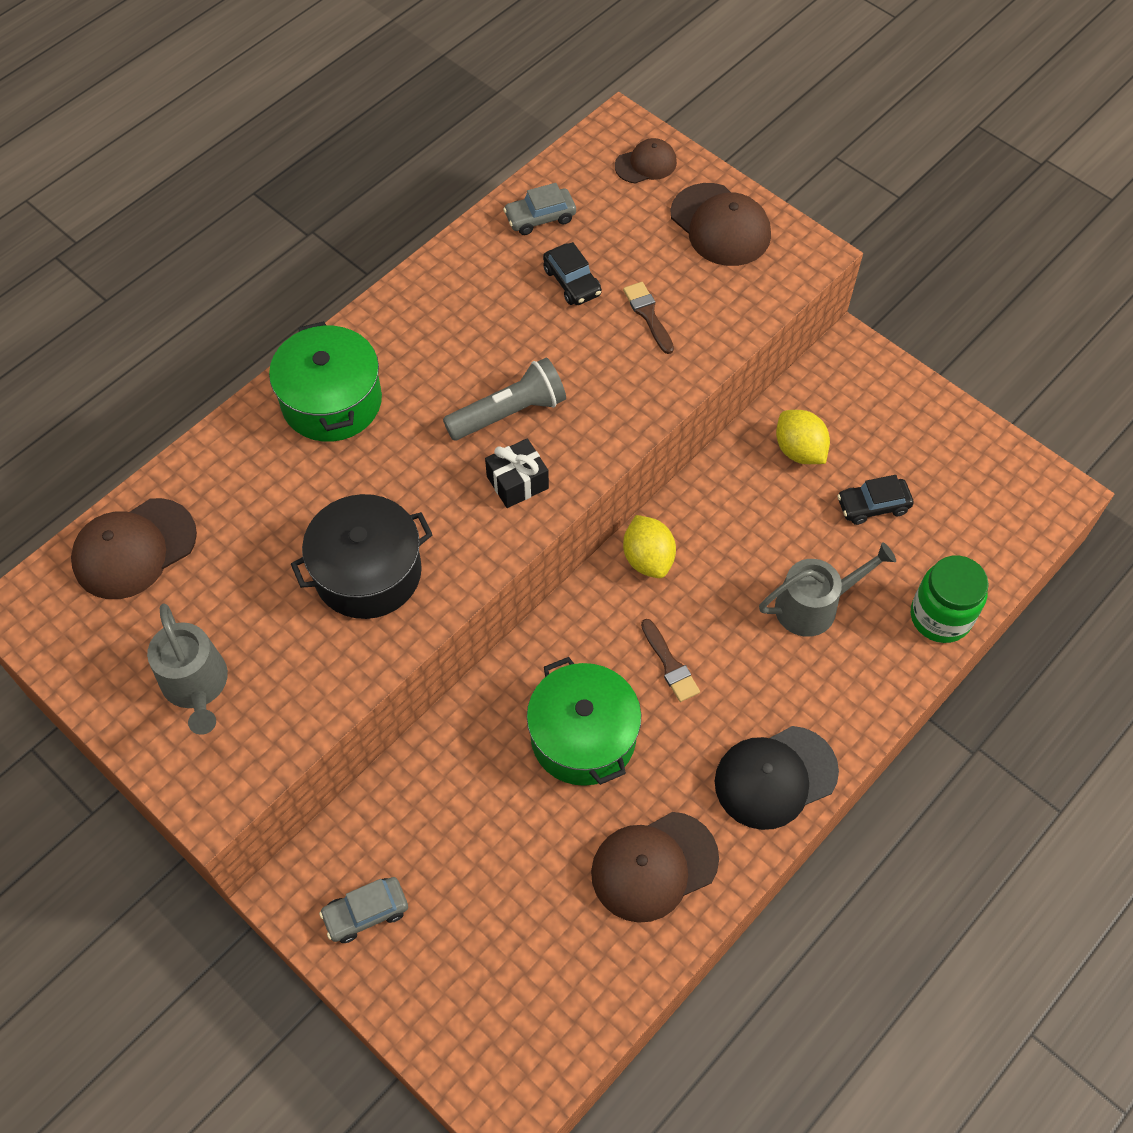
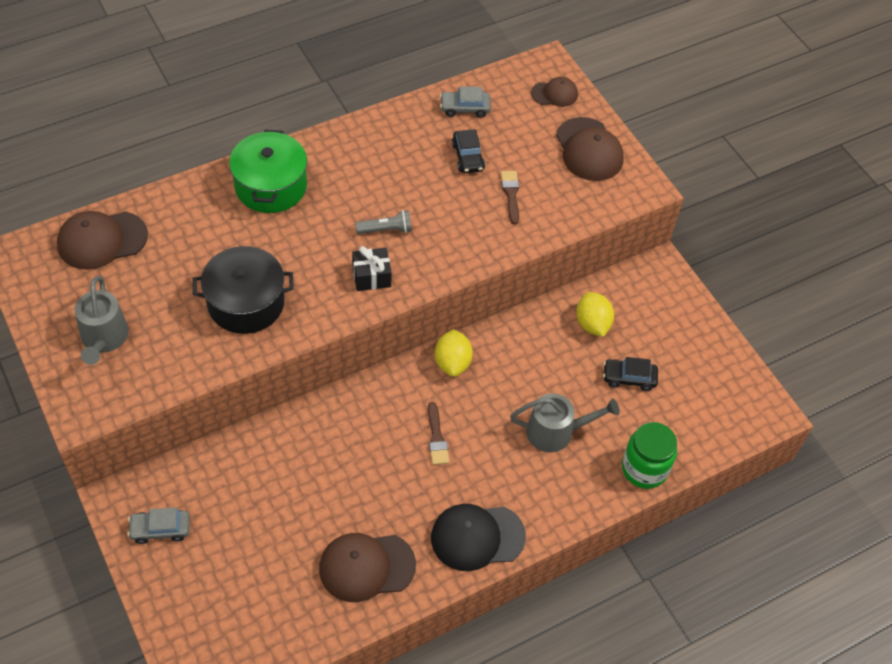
camera: 15 degrees right, 5 degrees down
grey flashlight [443,358,566,440] -> grey flashlight [355,210,412,234], size x0.64
green pot [527,657,641,786] -> none

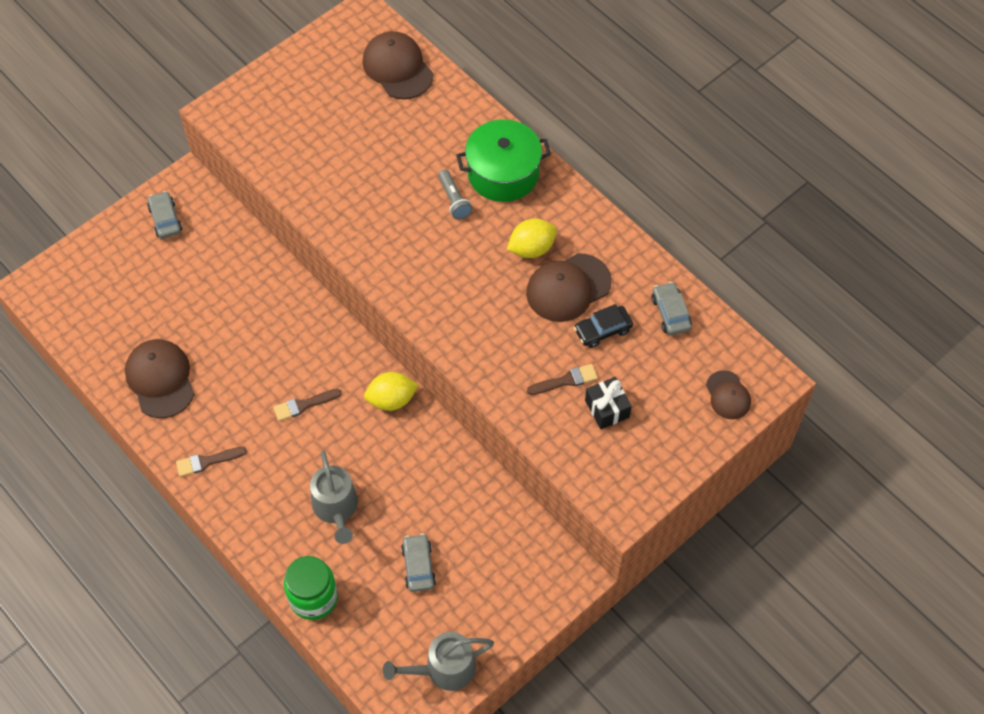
camera: 80 degrees right, 5 degrees up
grey watering can [75,276,129,365] -> grey watering can moved to [383,632,494,691]
black pot [193,246,294,334] -> none
black gift [352,246,391,291] -> black gift moved to [585,377,632,429]
grey flashlight [355,210,412,234] -> grey flashlight moved to [438,170,472,219]
black cap [431,504,526,571] -> brown brush [176,447,247,477]
brown cap [556,117,624,181] -> brown cap moved to [526,253,612,322]
yellow lemon [576,292,614,337] -> yellow lemon moved to [507,219,557,258]
black car [603,357,658,391] -> grey car [401,534,436,592]

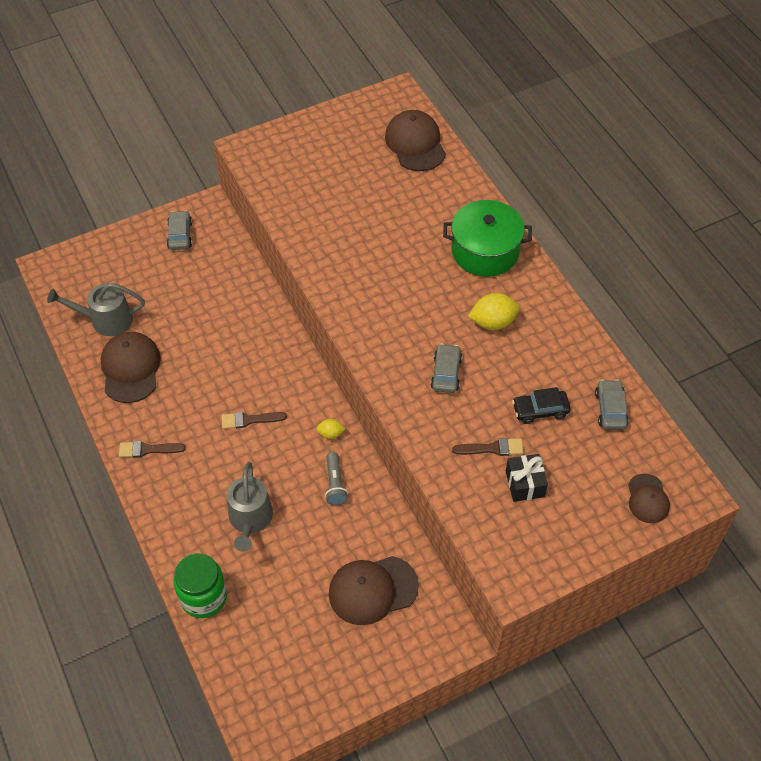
camera: 15 degrees right, 5 degrees down
yellow lemon [364,372,419,411] -> yellow lemon [316,419,345,439], size x0.55
grey watering can [383,632,494,691] -> grey watering can moved to [47,283,145,336]
grey car [401,534,436,592] -> grey car moved to [431,344,462,393]
grey flashlight [438,170,472,219] -> grey flashlight moved to [325,452,348,505]
brown cap [526,253,612,322] -> brown cap moved to [329,556,419,625]

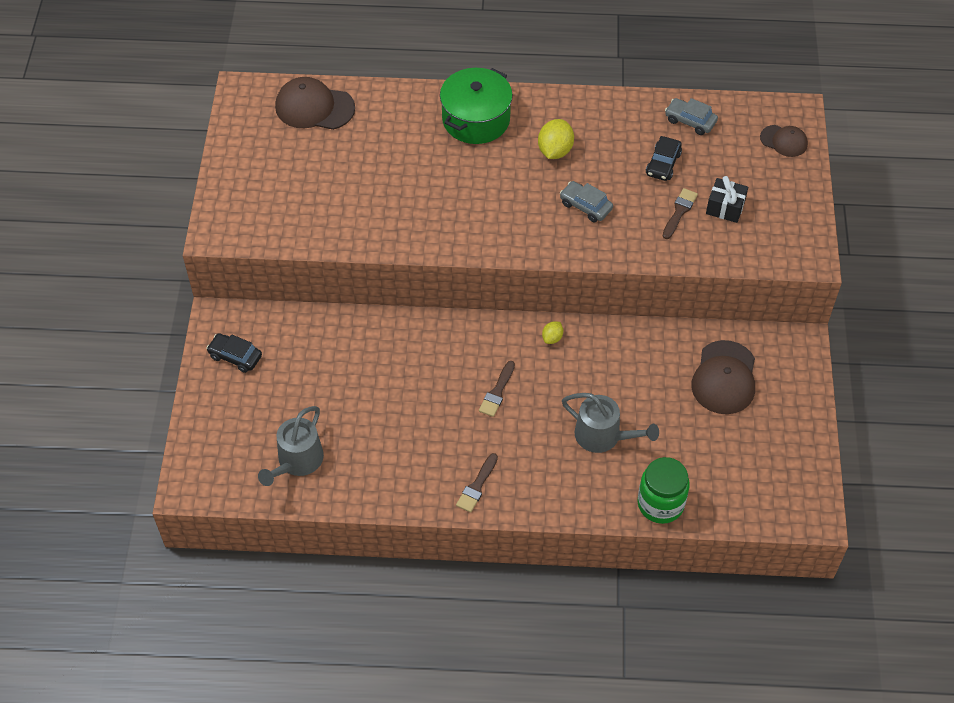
camera: 60 degrees left, 0 degrees up
brown cap [100,332,161,403] -> none
grey car [167,210,192,250] -> black car [206,333,262,373]
grey flashlight [325,452,348,505] -> none

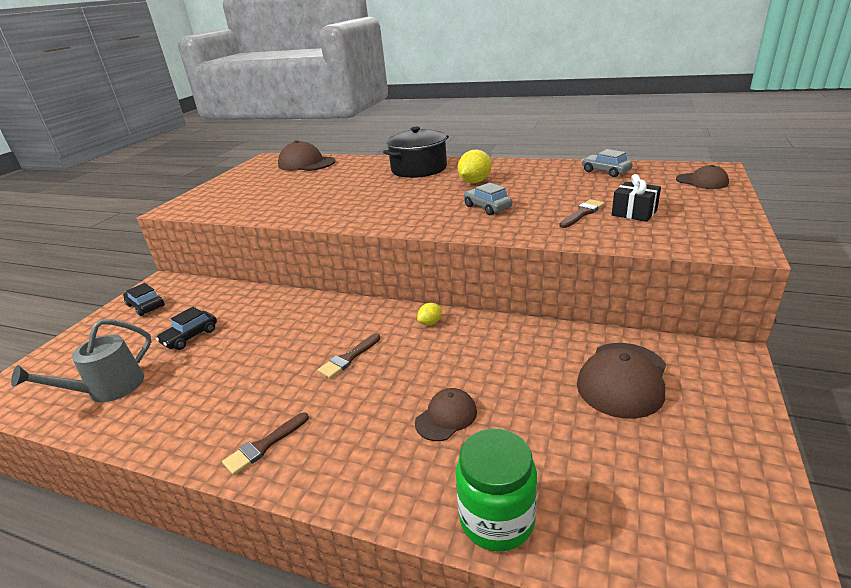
camera: 20 degrees right, 25 degrees down
green pot [440,68,513,144] -> black pot [383,127,449,178]
grey watering can [562,393,659,453] -> brown cap [415,388,477,441]
black car [646,136,682,181] -> black car moved to [156,307,217,350]

